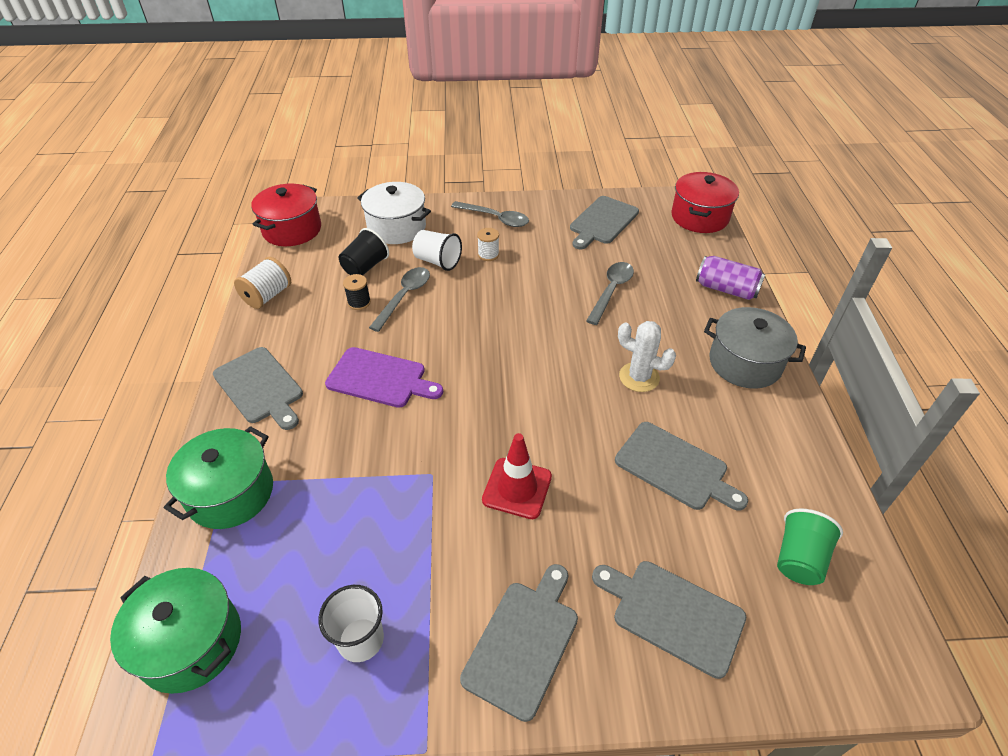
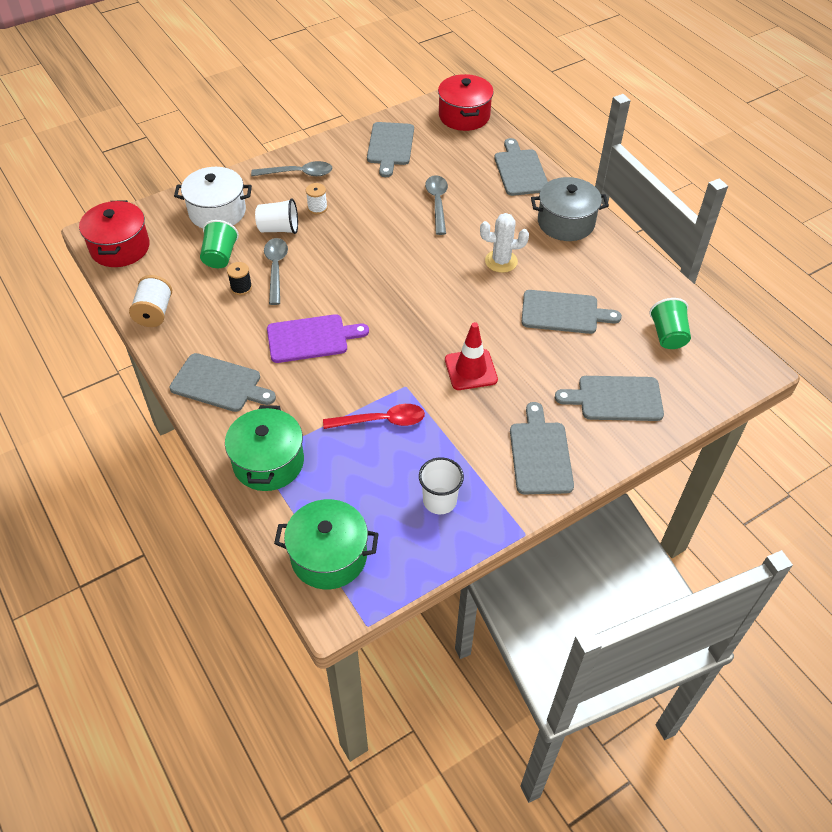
camera: 30 degrees left, 5 degrees up
black cup [339,228,389,275] -> green cup [200,220,239,268]
purple can [696,256,765,300] -> grey cutting board [494,138,548,196]
none -> red spoon [323,404,425,429]

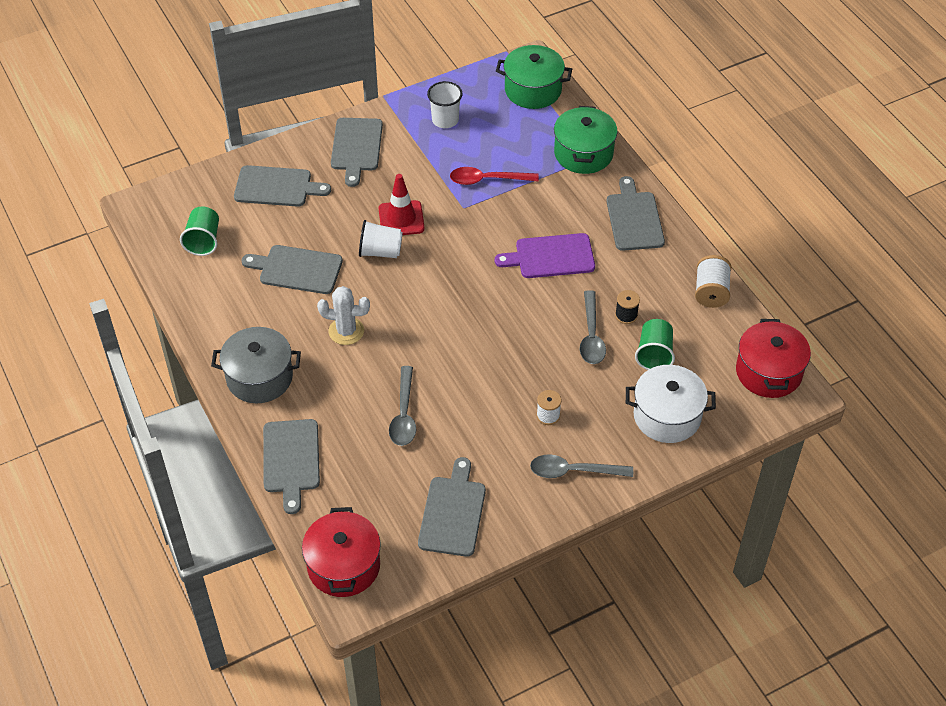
camera: 175 degrees left, 0 degrees up
grey cutting board [169,353,276,412] -> grey cutting board turned 60 degrees clockwise [606,176,665,251]
white cup [255,198,298,234] -> white cup moved to [359,220,403,258]

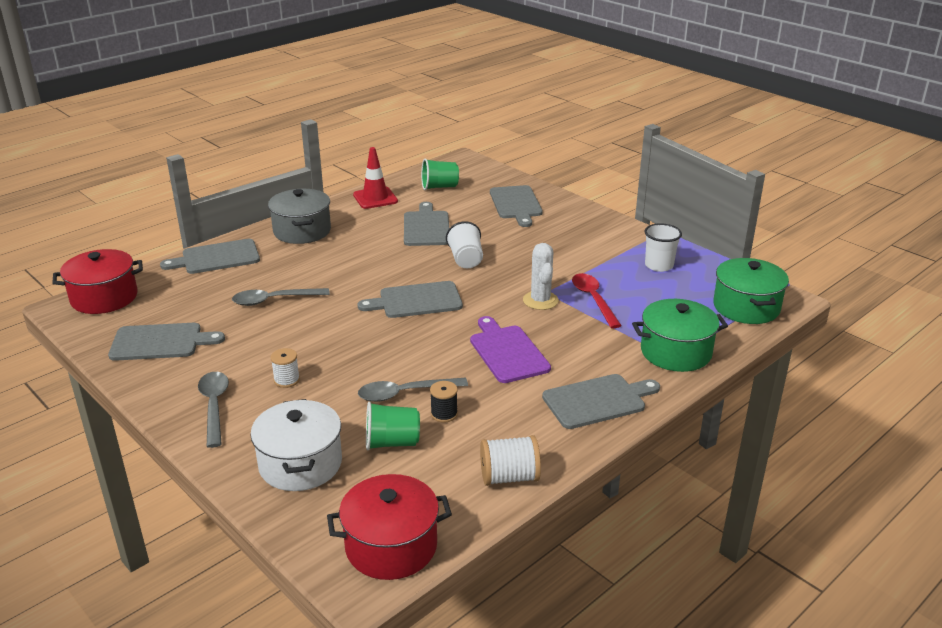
camera: 75 degrees right, 20 degrees down
white cactus [317,286,370,345] -> white cactus moved to [523,243,559,310]
grey cutting board [331,118,383,187] -> grey cutting board moved to [357,281,463,318]
red traffic cone [379,174,425,235] -> red traffic cone moved to [353,147,398,209]

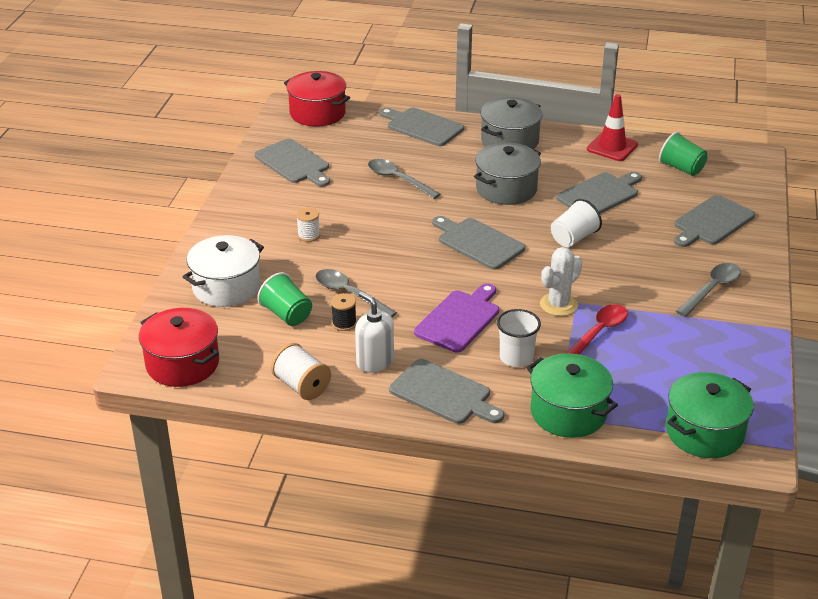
camera: 55 degrees right, 5 degrees up
grey spoon [198,372,229,448] -> grey spoon moved to [676,263,741,317]
white cup [644,223,682,272] -> white cup moved to [497,309,541,367]
none -> white soap dispenser [355,291,394,373]
none -> grey pot [474,143,541,205]

